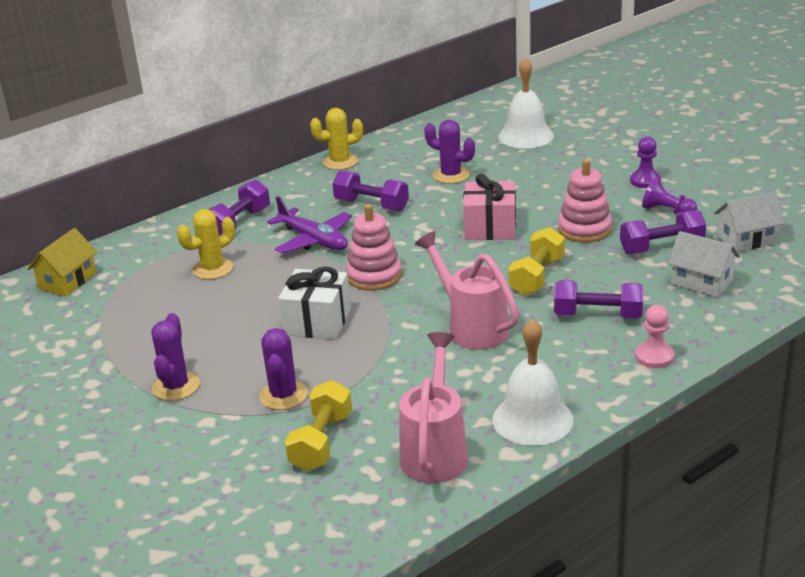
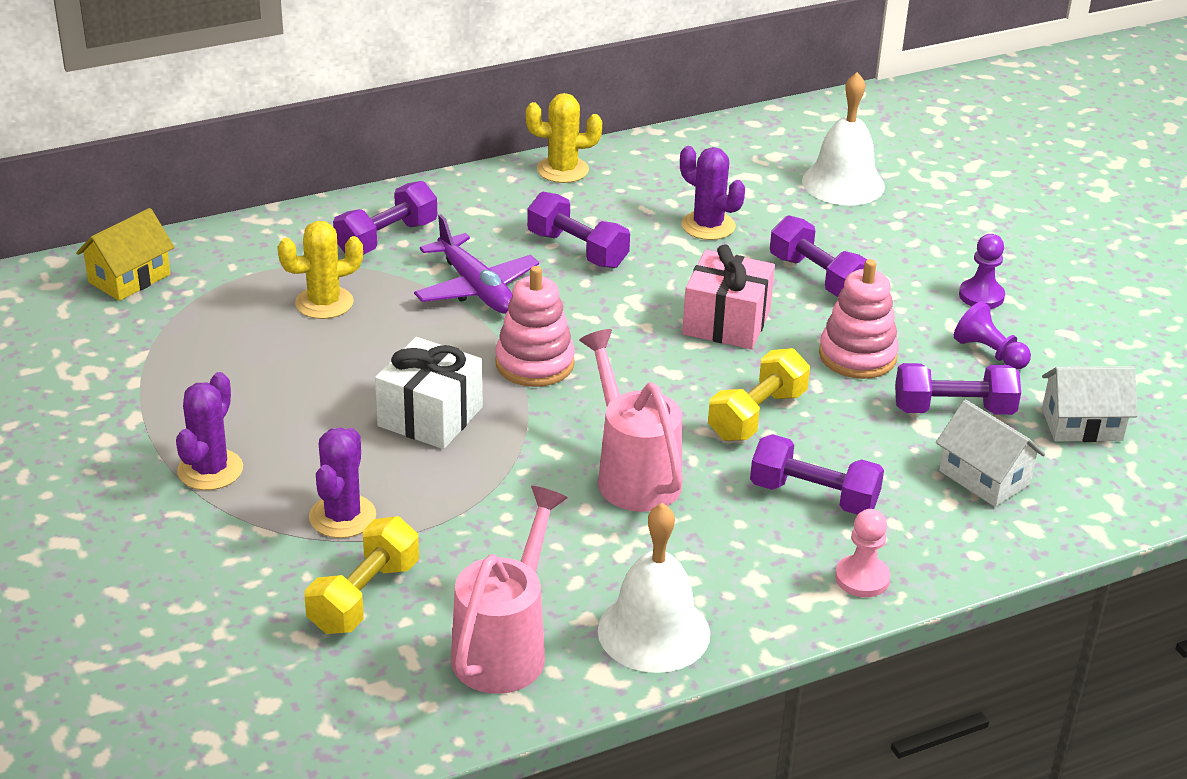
camera: 10 degrees right, 5 degrees up
none -> purple dumbbell [770,215,867,297]

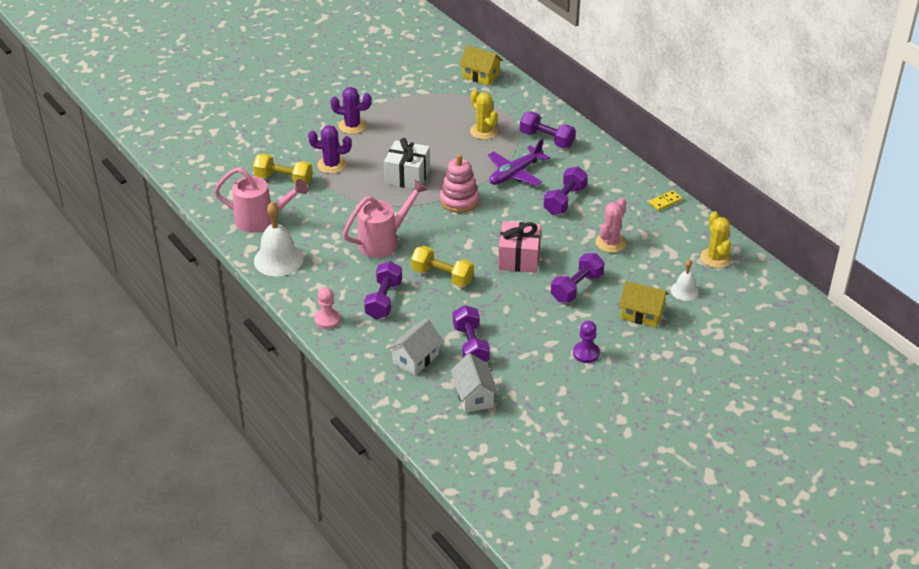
camera: 80 degrees right, 5 degrees up
yellow cactus [526,93,602,183] -> yellow cactus moved to [700,211,732,268]
purple cactus [680,146,745,240] -> pink cactus [595,198,626,253]
white bell [802,72,885,205] -> white bell [671,259,699,301], size x0.55
pink stacking toy [819,259,899,379] -> none
purple pawn [954,301,1031,369] -> none
none -> yellow house [619,281,669,327]
none -> yellow domino [649,190,682,211]

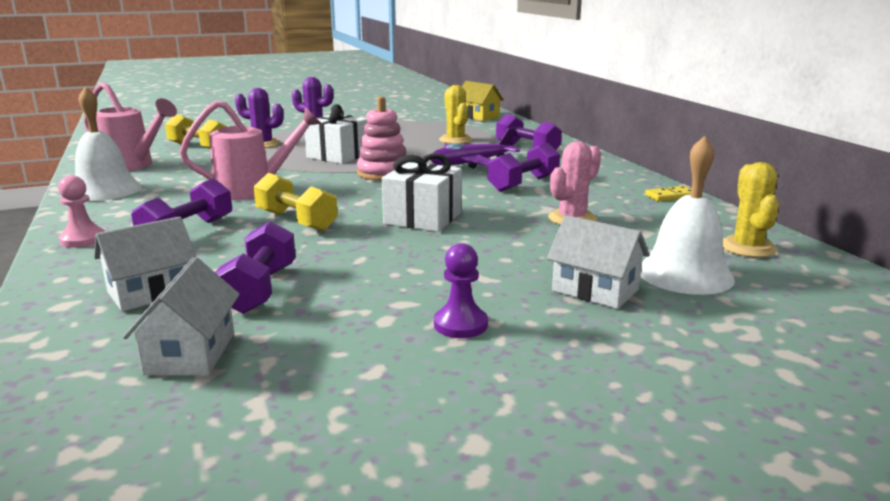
camera: 15 degrees right, 20 degrees down
pink gift [498,221,541,273] -> white gift [382,154,462,232]
purple dumbbell [551,253,605,302] -> none
yellow house [619,281,669,327] -> white house [547,215,650,309]
white bell [671,259,699,301] -> white bell [640,136,735,295], size x1.81

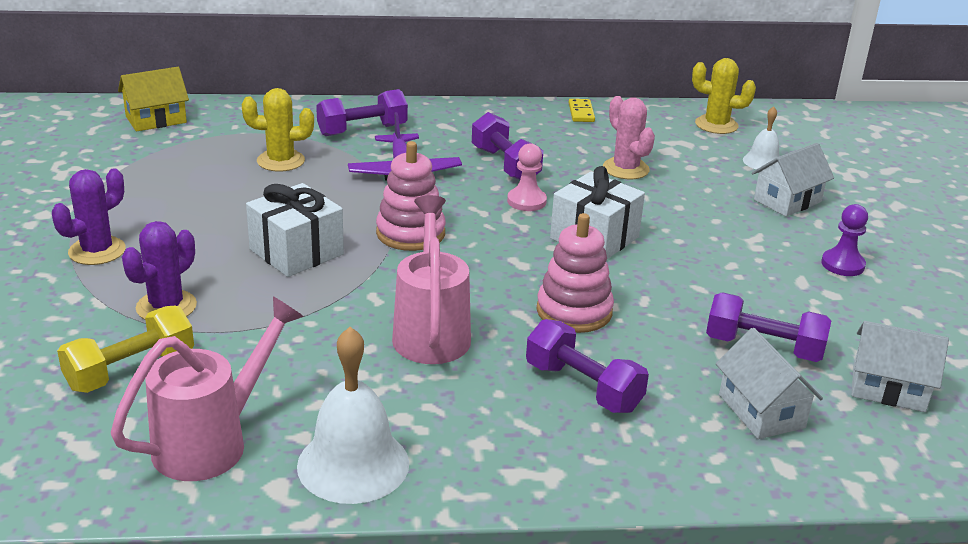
camera: 75 degrees left, 10 degrees up
pink pawn [58,175,105,248] -> pink pawn moved to [507,143,547,211]
yellow dumbbell [254,173,338,231] -> pink stacking toy [537,213,614,333]
white bell [640,136,735,295] -> white bell [743,106,779,169], size x0.55

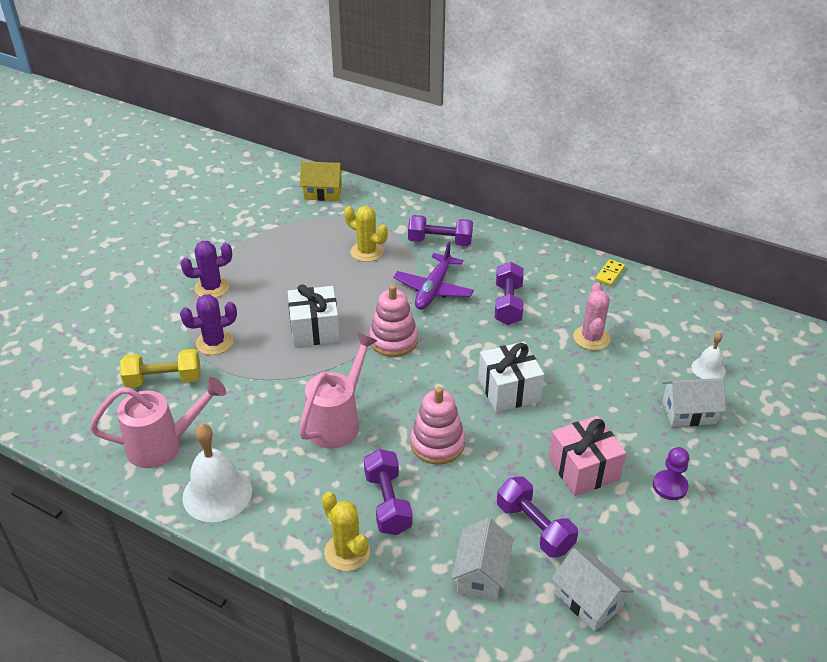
camera: 35 degrees right, 10 degrees up
pink pawn [507,143,547,211] -> none
yellow cactus [692,58,756,134] -> yellow cactus moved to [322,492,370,571]
none -> pink gift [548,416,626,496]

